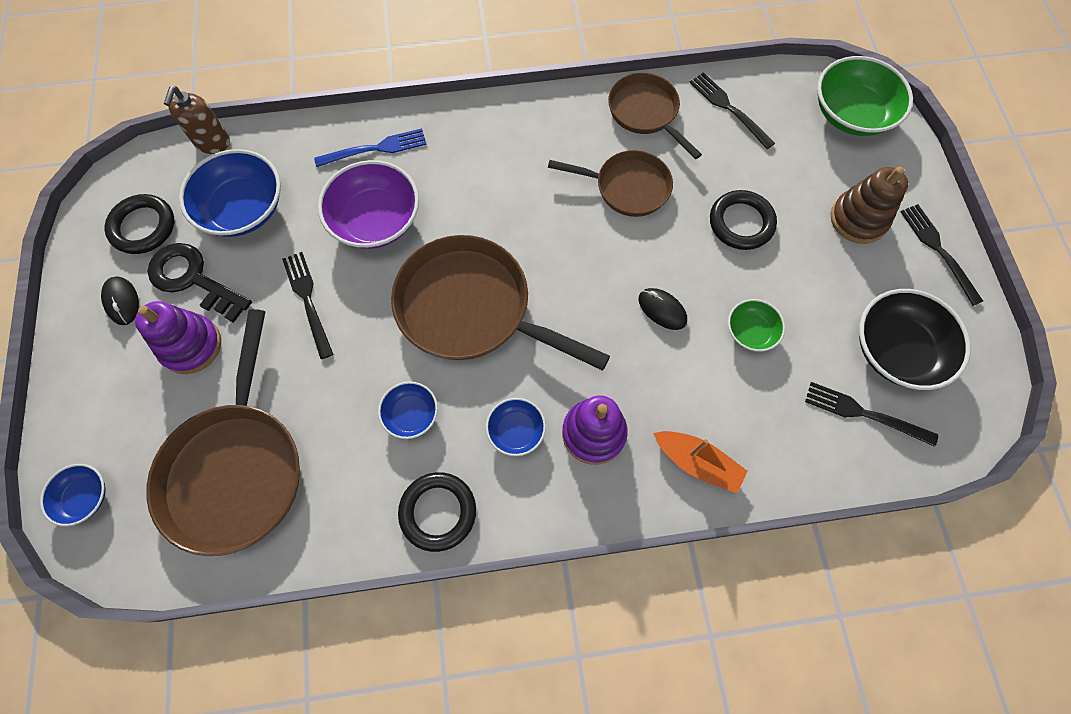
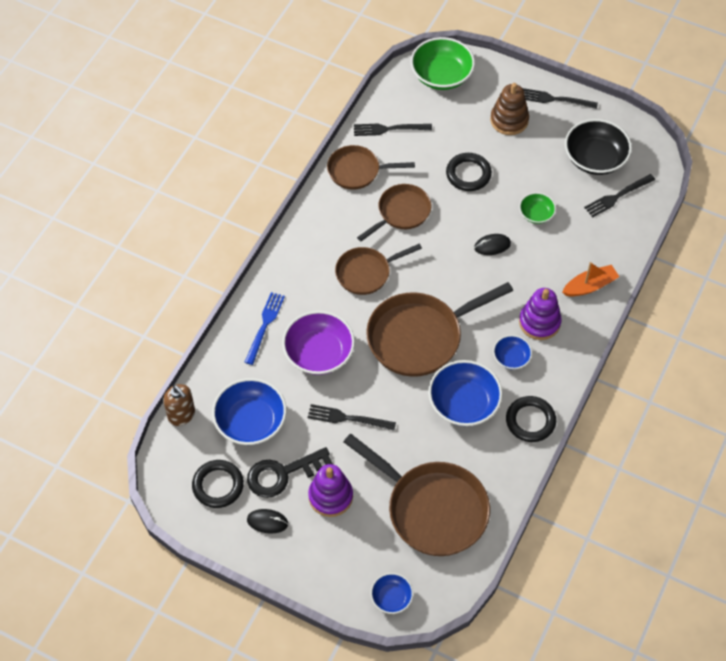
camera: 55 degrees left, 10 degrees down
blue bowl [378,382,438,439] -> blue bowl [428,360,503,426], size x1.85
none -> brown pan [335,244,422,295]

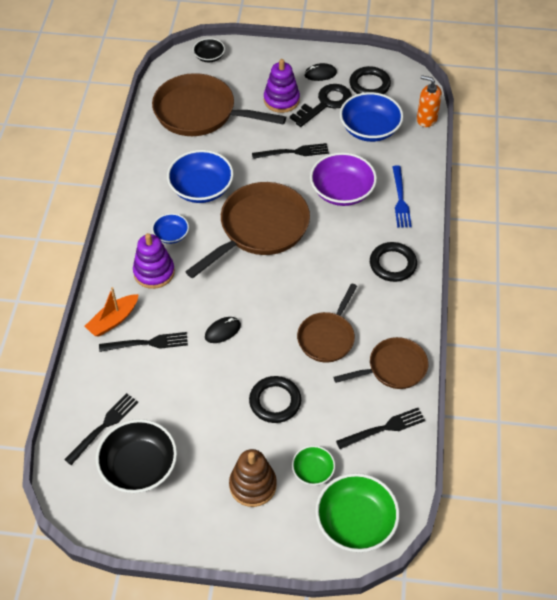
camera: 160 degrees right, 5 degrees down
brown soap dispenser [163,384,195,426] -> orange soap dispenser [417,75,442,127]
brown pan [335,244,422,295] -> none
blue bowl [371,573,413,614] -> black bowl [193,38,225,62]
black ring [506,396,556,442] -> black ring moved to [370,242,417,282]
green bowl [519,192,556,224] -> green bowl moved to [292,446,335,485]
black fork [523,88,598,109] -> black fork moved to [99,332,188,352]

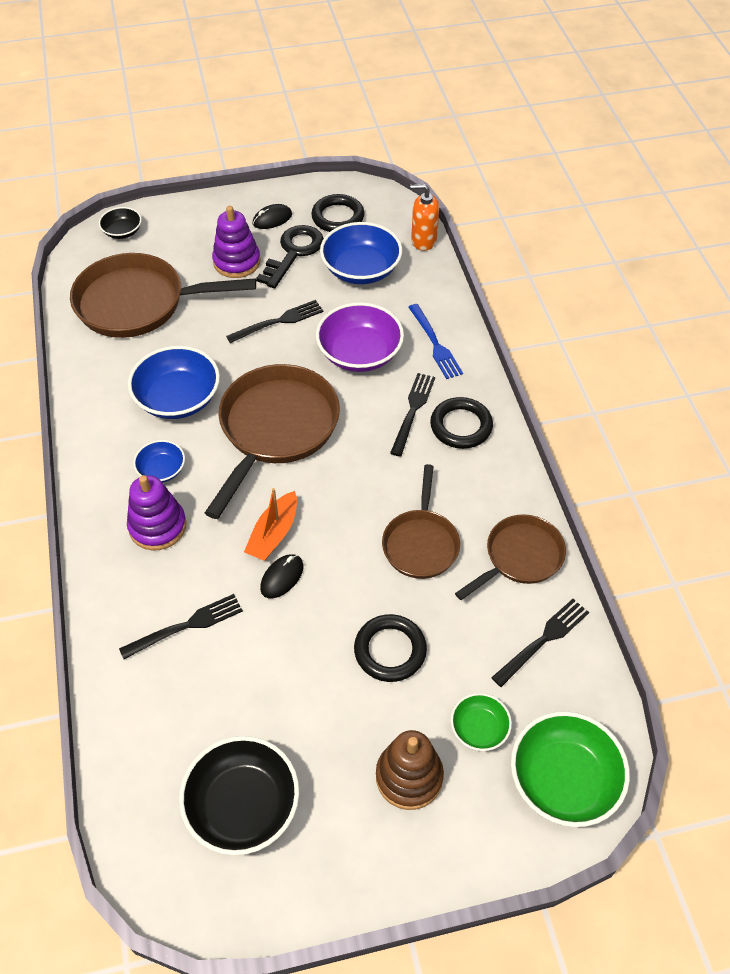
camera: 20 degrees left, 0 degrees up
black fork [64,393,138,465] -> black fork moved to [390,373,435,457]
orange boat [85,287,139,337] -> orange boat moved to [244,488,297,561]

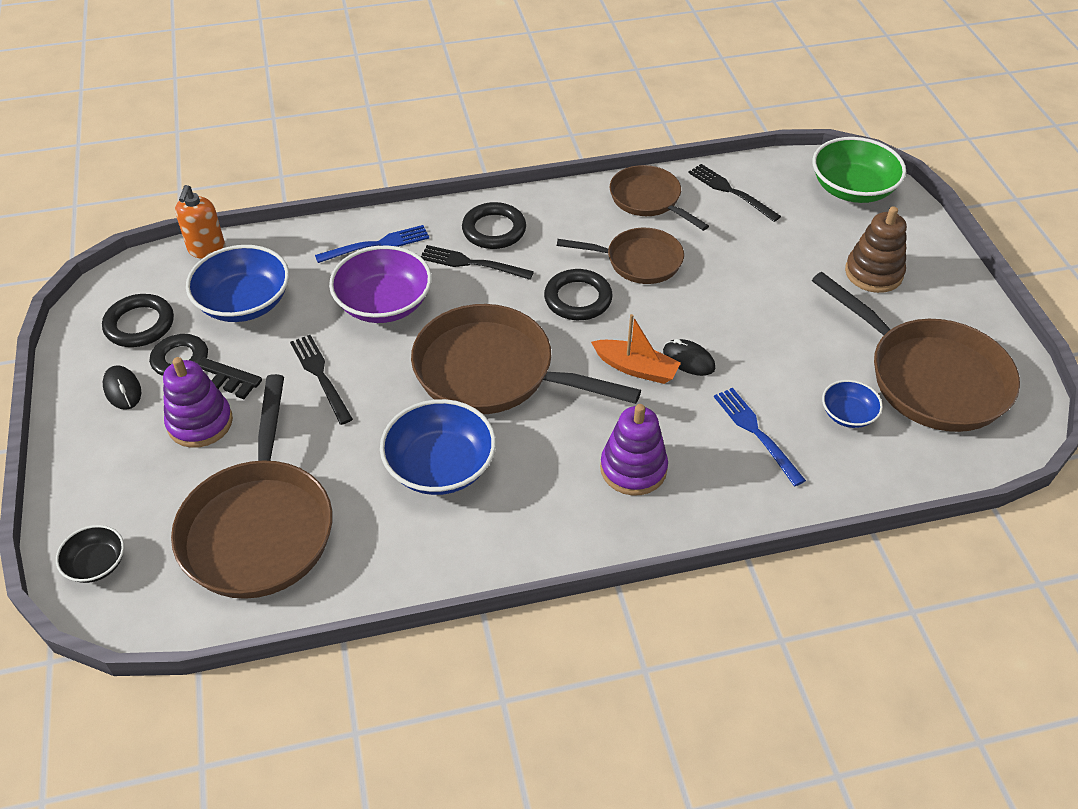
camera: 90 degrees left, 5 degrees down
black fork [119,594,243,659] -> blue fork [714,388,806,486]
blue bowl [133,440,185,483] -> blue bowl moved to [822,380,883,428]
black bowl [179,736,299,855] -> brown pan [812,272,1020,432]
black ring [354,614,427,682] -> black ring moved to [544,269,613,320]
green bowl [451,693,512,751] -> none

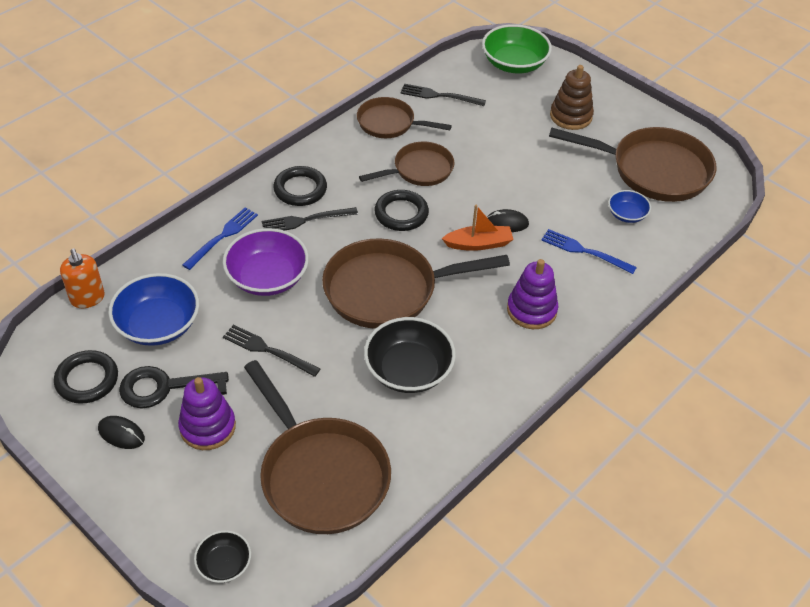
camera: 35 degrees left, 0 degrees up
blue bowl [380,399,496,495] -> black bowl [364,317,456,393]

